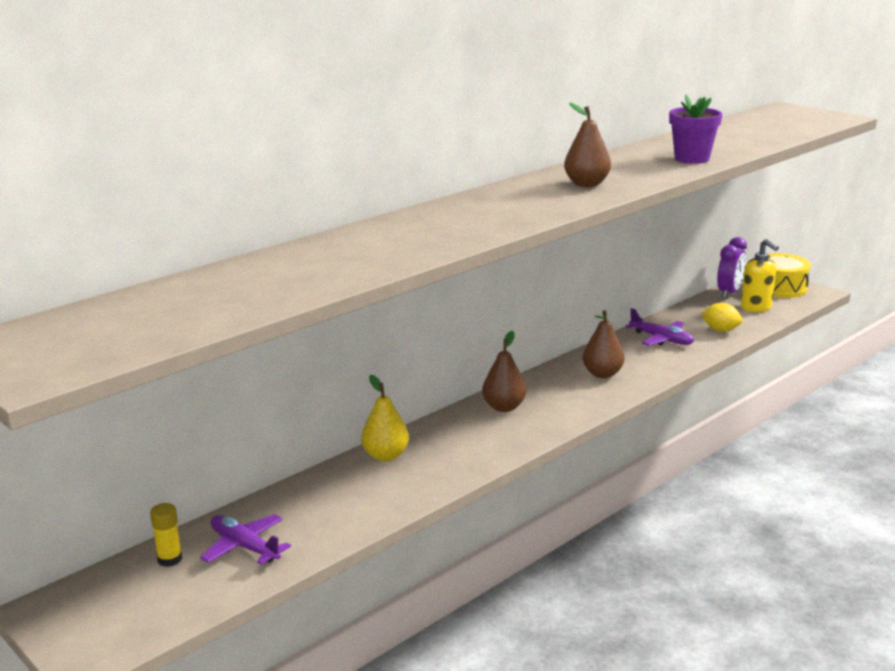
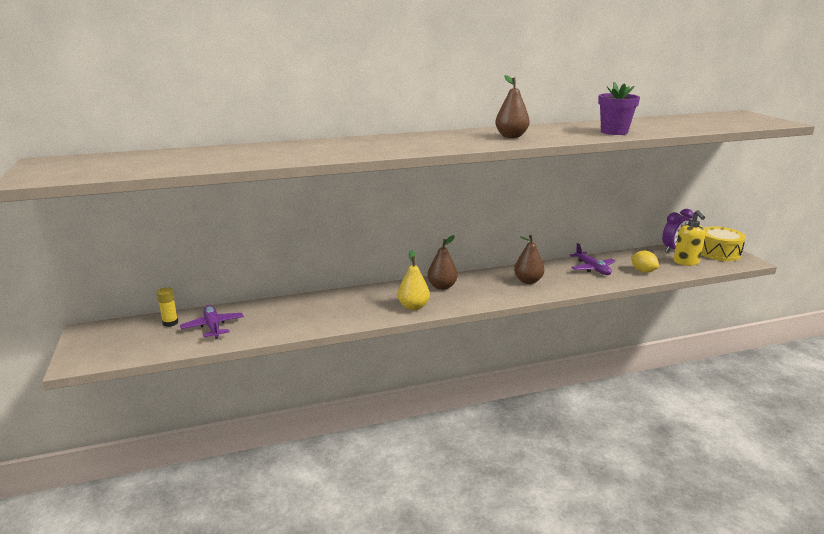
camera: 25 degrees right, 0 degrees up
yellow pear [361,375,409,462] -> yellow pear moved to [397,250,430,310]

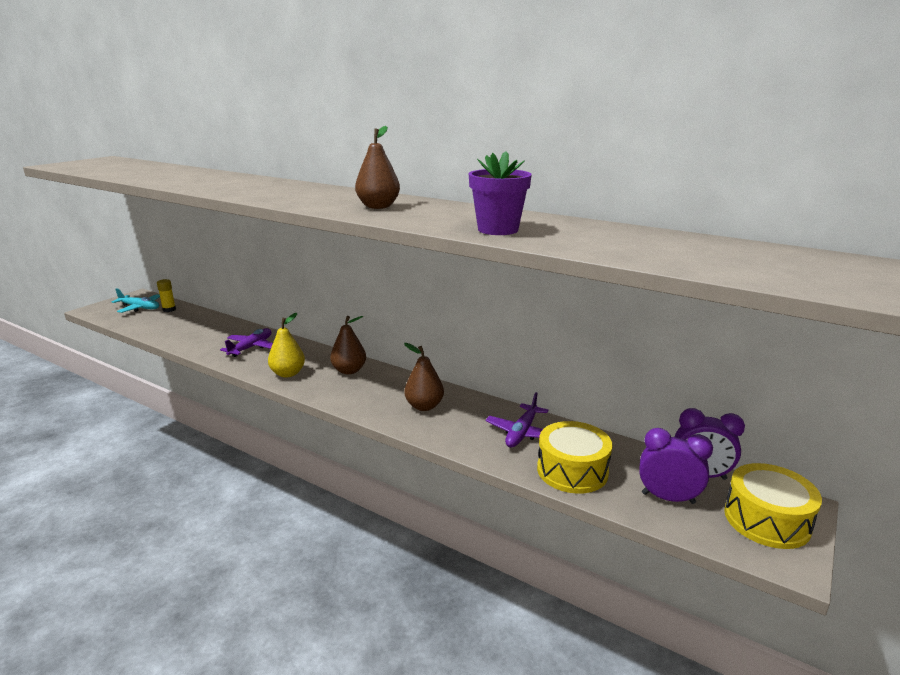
camera: 50 degrees right, 0 degrees up
purple plane [180,305,244,339] -> purple plane moved to [220,328,273,357]
yellow lemon [631,251,659,273] -> yellow drum [537,421,613,494]
yellow soap dispenser [673,210,706,266] -> purple clock [639,428,713,504]
none -> turquoise plane [112,288,160,313]

